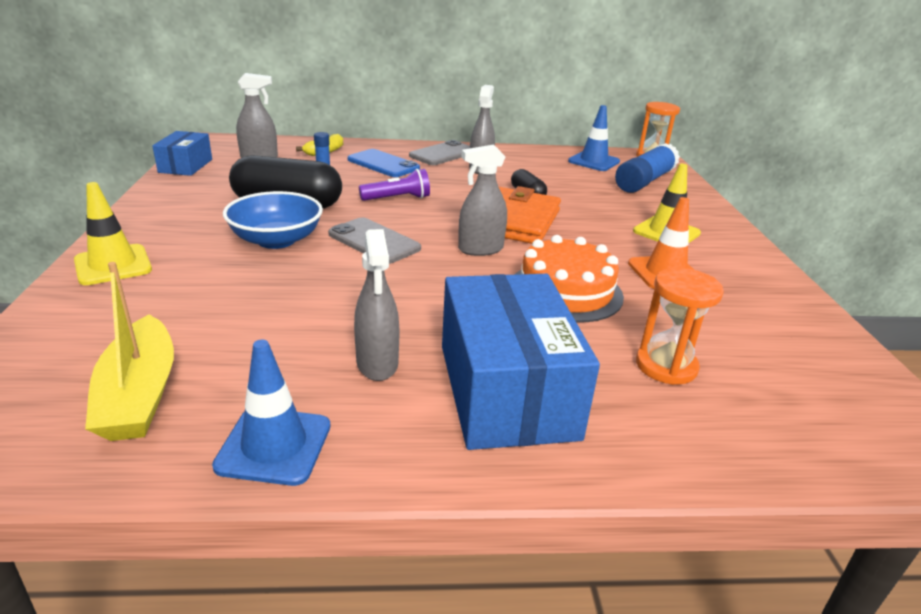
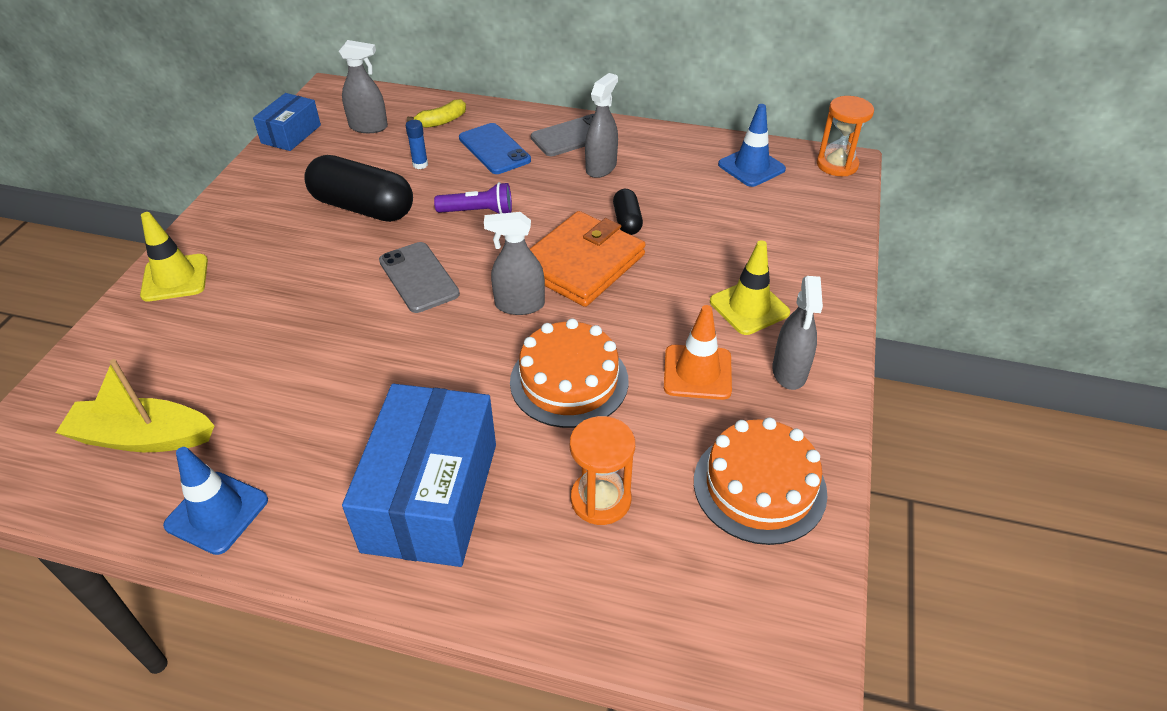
camera: 20 degrees right, 15 degrees up
yellow boat [85,262,174,441] -> yellow boat turned 90 degrees clockwise [56,359,215,452]
blue bowl [223,191,323,249] -> none
grey spray bottle [354,229,399,381] -> grey spray bottle moved to [772,276,823,390]
blue glue stick [615,143,680,193] -> none
none -> orange cake [694,417,828,545]

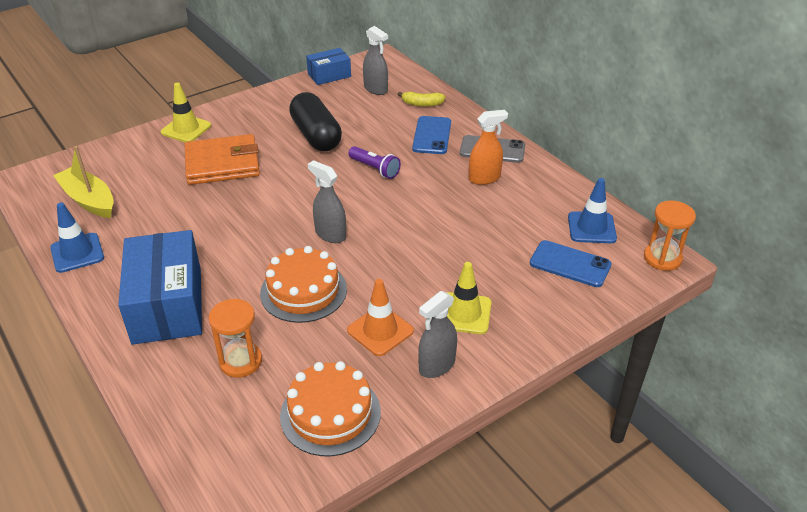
camera: 40 degrees right, 5 degrees down
blue box [342,384,496,567] -> blue box turned 60 degrees counterclockwise [118,230,202,345]
grey phone [379,242,460,313] -> none
blue glue stick [406,120,428,169] -> none
orange wallet [530,211,646,307] -> orange wallet moved to [184,134,260,185]
grey spray bottle [585,73,618,178] -> orange spray bottle [469,110,508,185]
black capsule [613,189,643,235] -> none
none -> blue phone [530,240,612,287]

